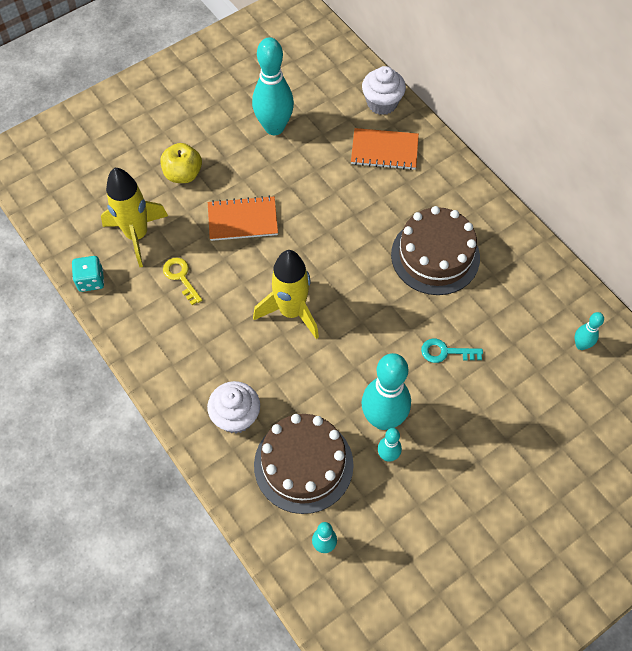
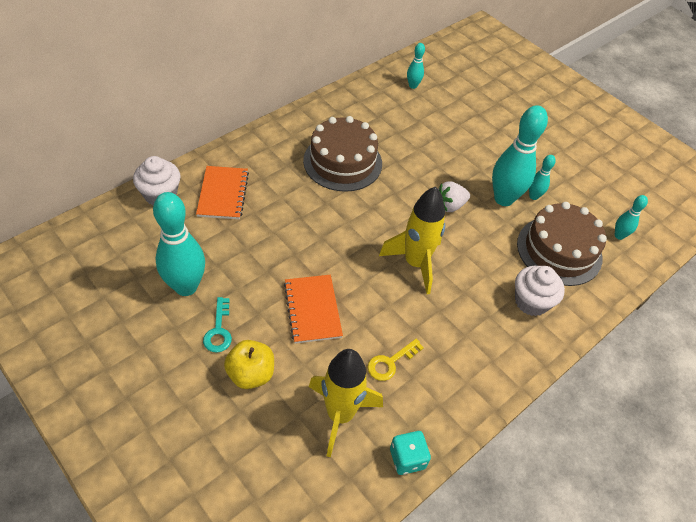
camera: 100 degrees left, 10 degrees down
turquoise key [421,339,483,363] -> turquoise key moved to [203,297,232,353]
none -> white strawberry [438,181,470,212]

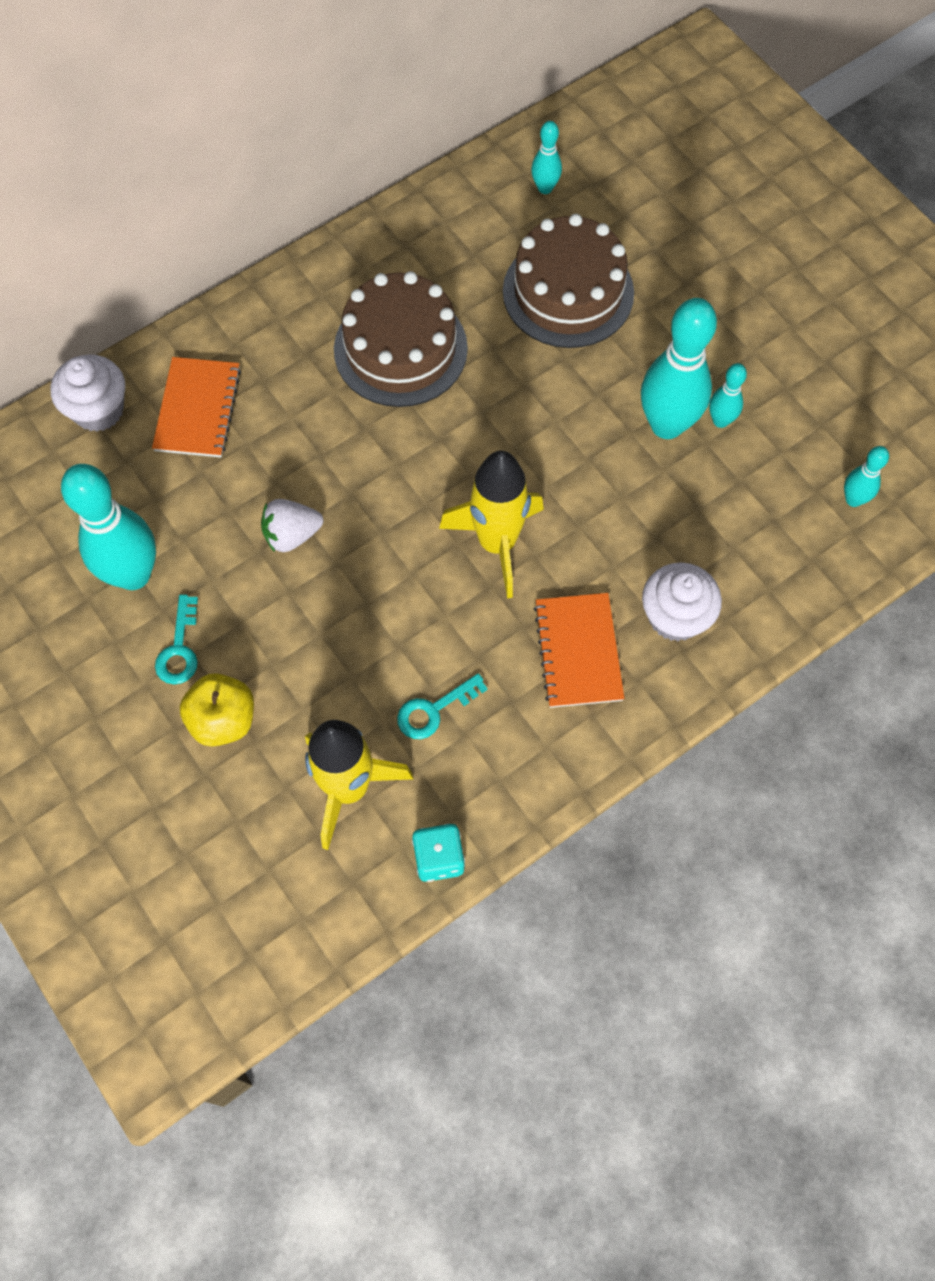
camera: 10 degrees right, 15 degrees up
orange notebook [284,275,343,344] -> orange notebook moved to [534,593,625,708]
yellow key [367,339,424,381] -> turquoise key [397,673,488,739]
white strawberry [438,181,470,212] -> white strawberry moved to [261,499,323,552]
brown cake [517,202,607,286] -> brown cake moved to [503,214,634,348]

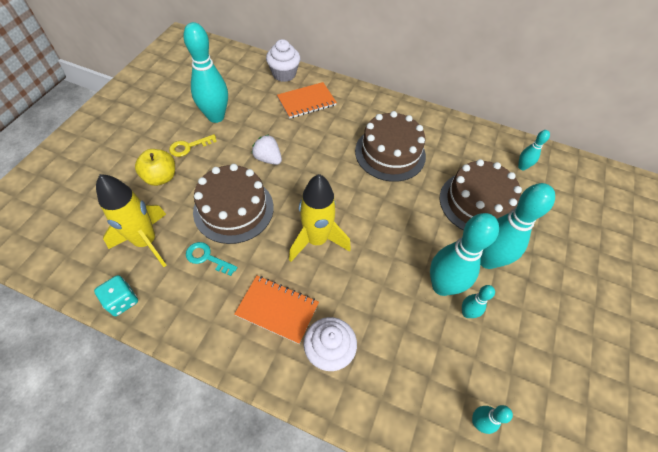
camera: 55 degrees right, 10 degrees down
turquoise key [155,595,198,684] -> yellow key [169,134,217,157]
orange notebook [534,593,625,708] -> orange notebook turned 60 degrees clockwise [234,275,319,344]
none -> brown cake [193,164,274,244]
none -> turquoise bowling pin [480,183,555,269]

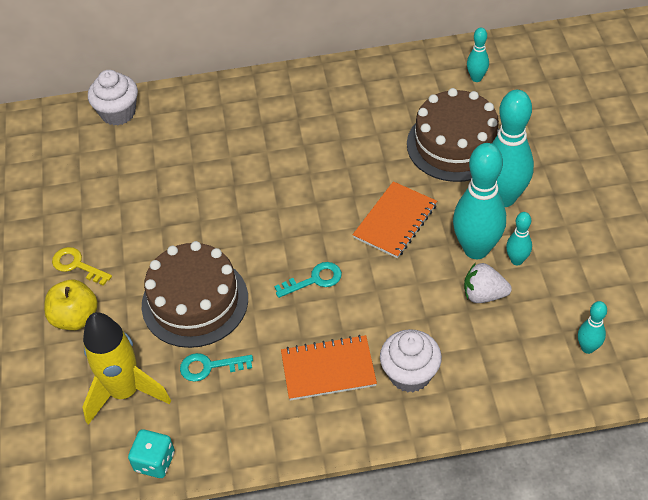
camera: 25 degrees left, 5 degrees down
yellow key [169,134,217,157] -> yellow key turned 90 degrees clockwise [52,247,112,286]
turquoise bowling pin [183,22,228,123] -> none
white strawberry [252,135,282,165] -> white strawberry moved to [464,263,512,303]
orange notebook [277,82,337,119] -> orange notebook moved to [353,181,437,258]
yellow rocket [289,174,351,262] -> turquoise key [274,262,342,298]
brown cake [355,111,426,182] -> none

